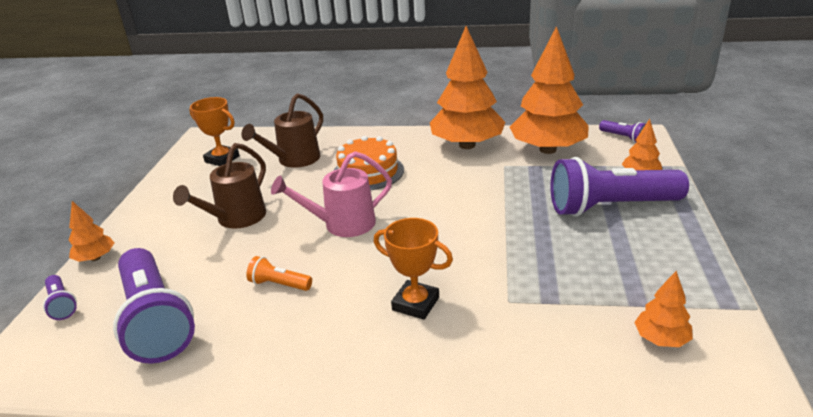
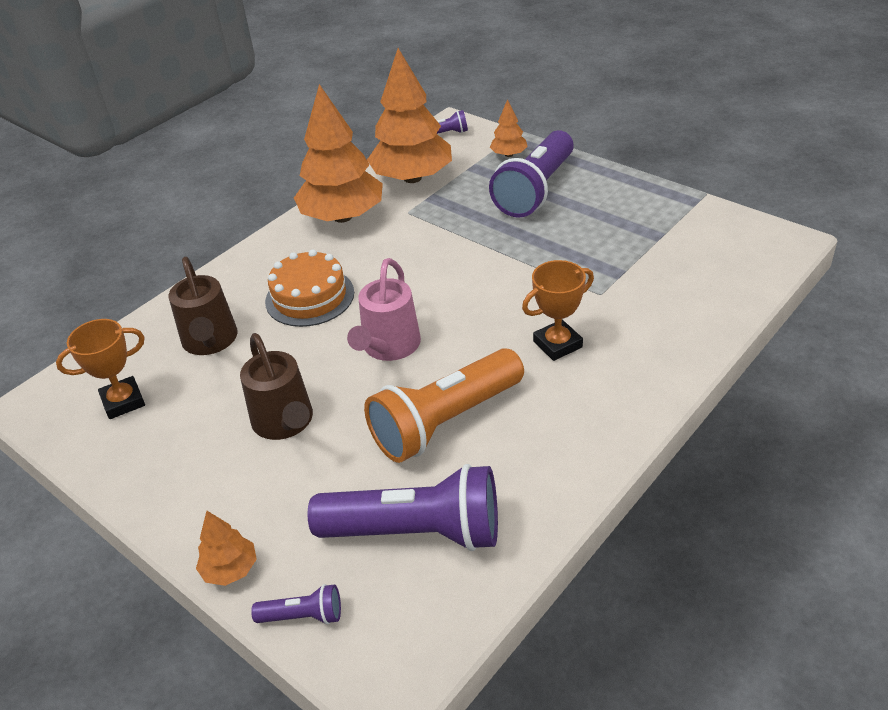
camera: 55 degrees left, 10 degrees up
orange flashlight [246,256,312,291] -> orange flashlight [364,348,524,463], size x2.29
orange tree [634,271,693,347] -> none

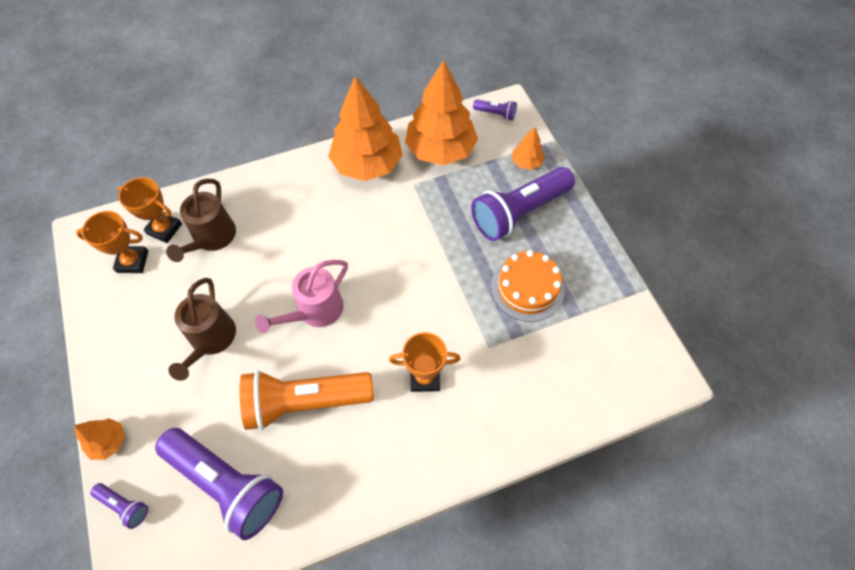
camera: 25 degrees right, 20 degrees up
orange cake [265,249,354,327] -> orange cake moved to [491,250,564,322]
none -> orange trophy [118,177,182,243]

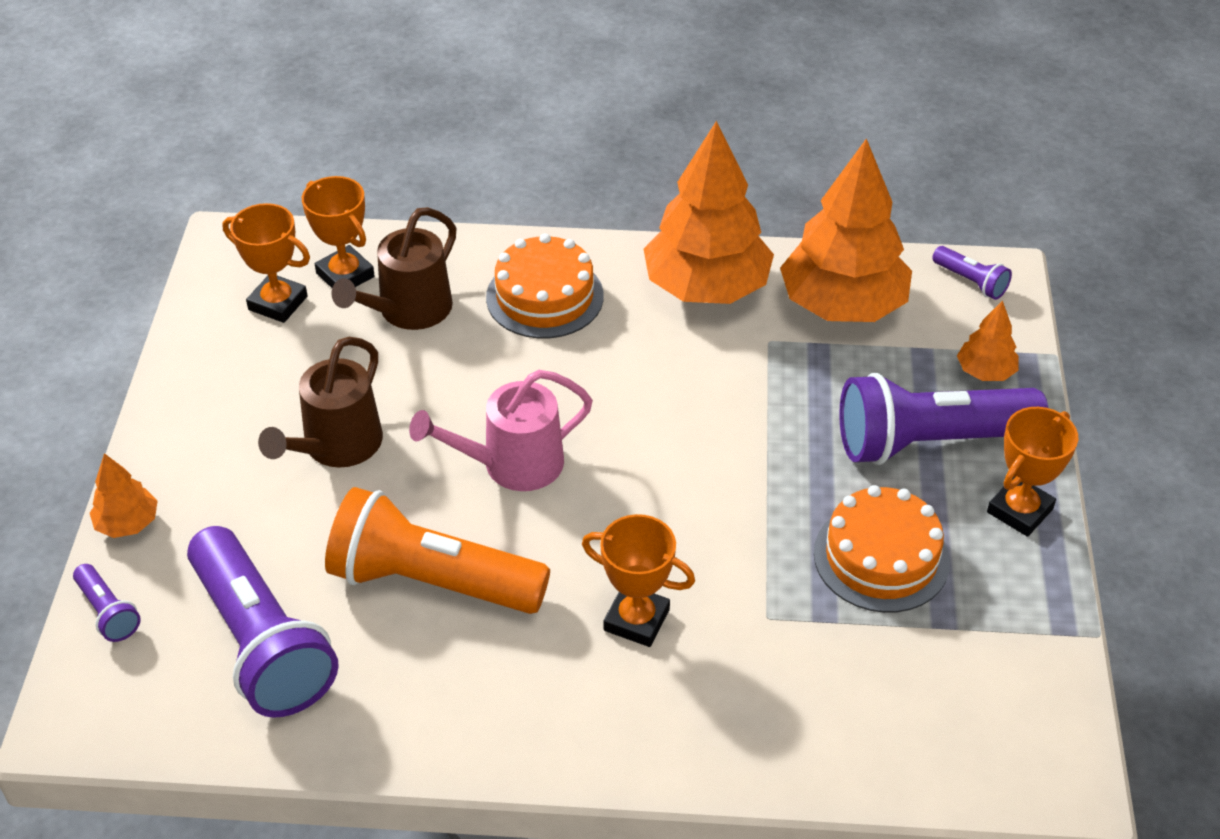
camera: 25 degrees right, 15 degrees down
none -> orange cake [486,233,604,339]
none -> orange trophy [987,407,1078,537]

